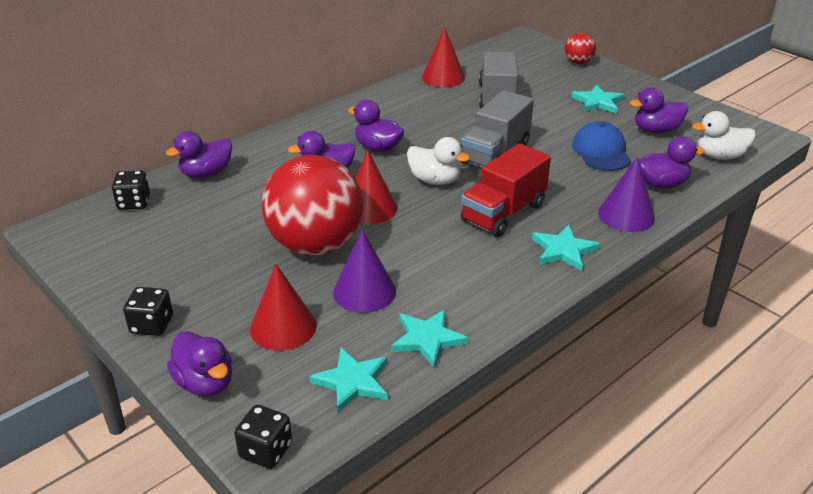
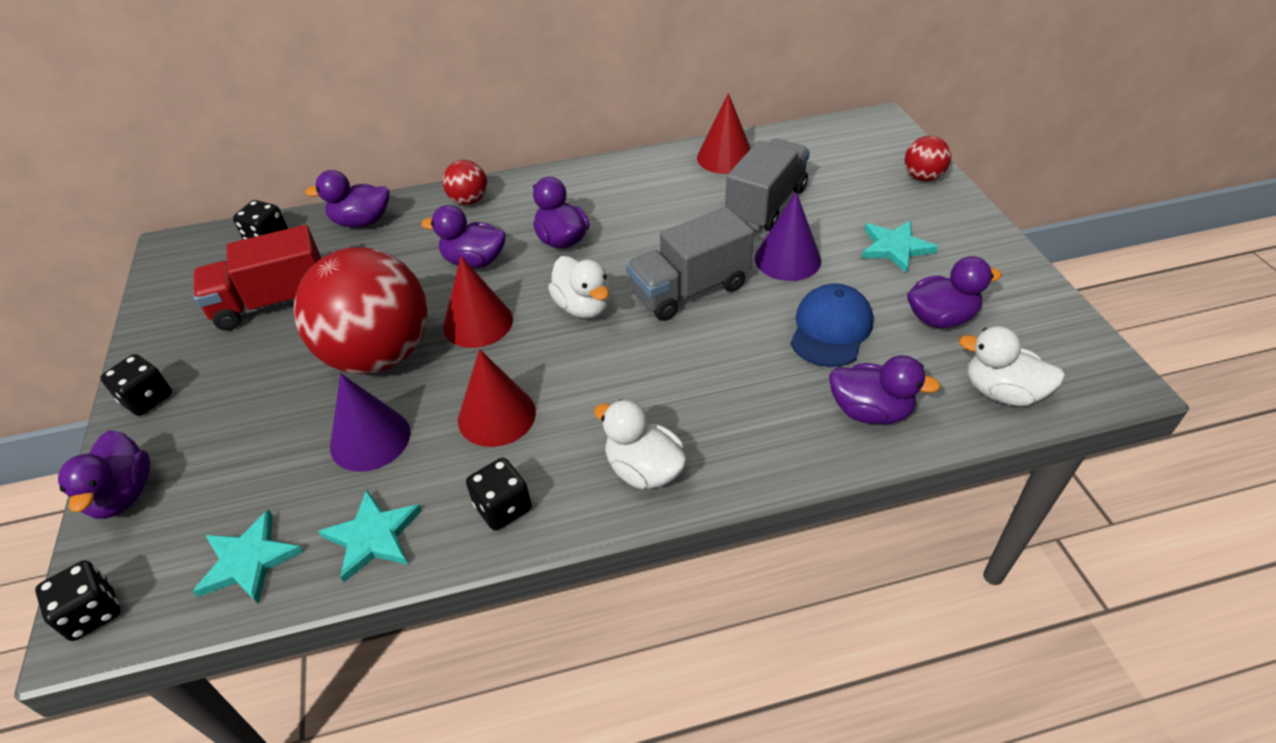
camera: 30 degrees right, 10 degrees up
red cone [250,264,317,351] -> red cone moved to [458,349,536,447]
red truck [461,143,551,237] -> red truck moved to [194,225,322,331]
turquoise star [532,225,600,271] -> white duck [594,399,687,489]
purple cone [598,157,655,232] -> purple cone moved to [755,192,821,281]
purple duck [629,87,688,133] -> purple duck turned 150 degrees clockwise [907,256,1002,328]
none -> red ball [443,160,487,205]
none -> black dice [466,458,532,531]

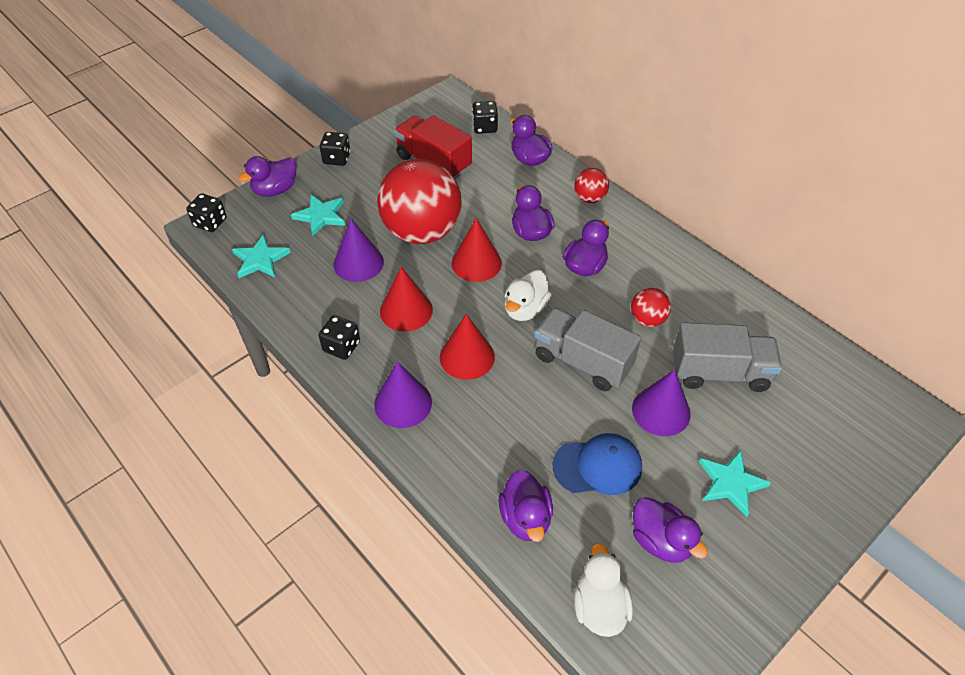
camera: 60 degrees right, 5 degrees up
turquoise star [318,490,422,582] -> turquoise star moved to [291,195,345,236]
white duck [594,399,687,489] -> purple cone [374,362,432,428]
red cone [697,93,751,174] -> red cone moved to [440,314,495,380]
red ball [905,136,951,181] -> red ball moved to [631,288,671,327]

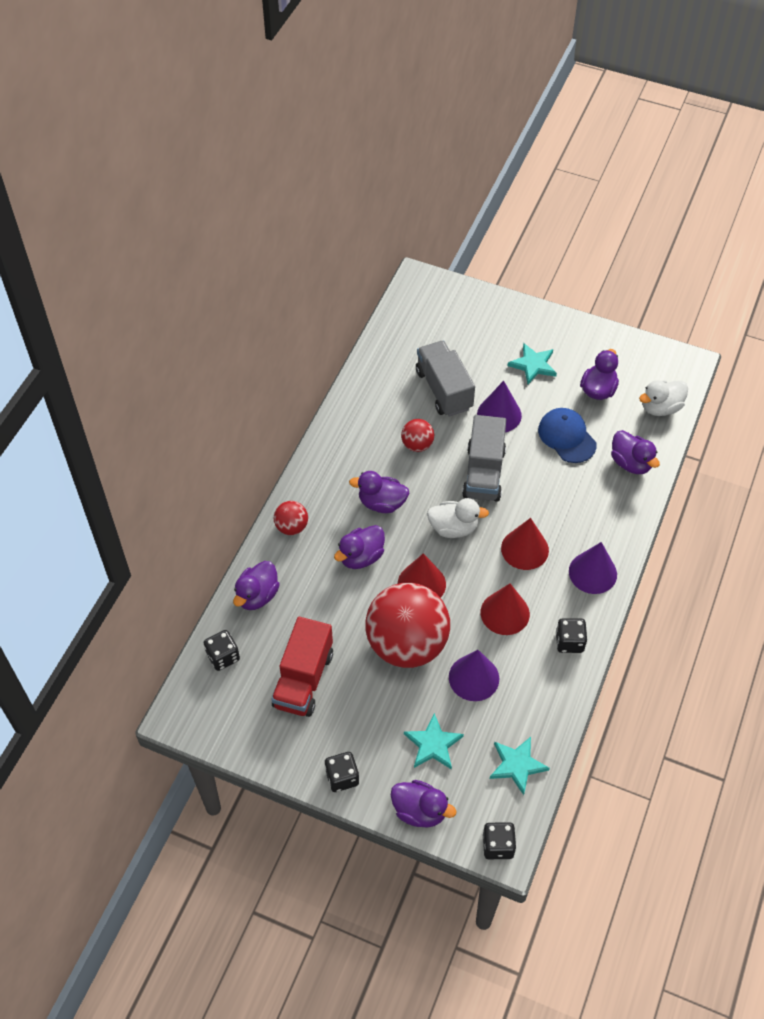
camera: 115 degrees left, 5 degrees up
purple duck [499,470,553,542] -> purple duck turned 90 degrees clockwise [611,430,660,474]

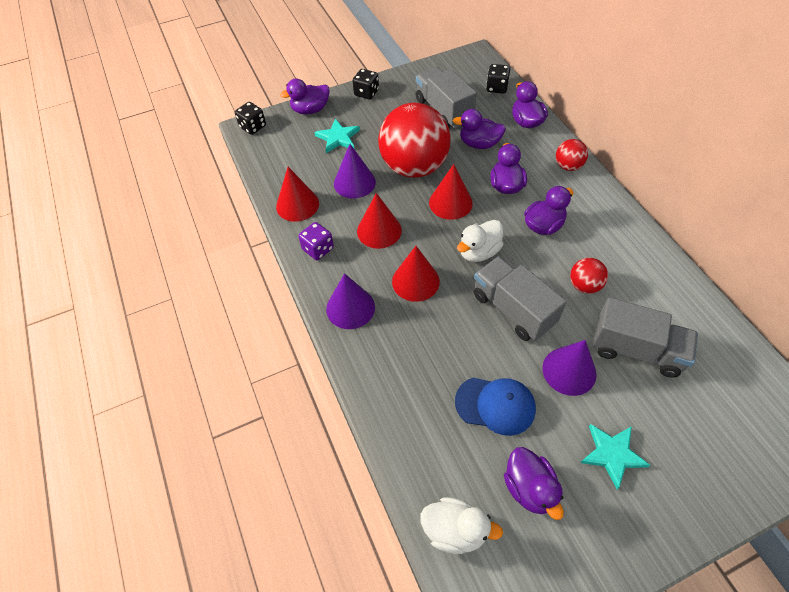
camera: 135 degrees right, 0 degrees up
red truck [271,617,333,717] -> grey truck [416,67,477,128]
turquoise star [490,737,550,795] -> none
black dice [556,618,587,653] -> purple dice [299,222,334,260]
purple duck [611,430,660,474] -> purple duck moved to [453,109,506,149]
white duck [639,380,688,416] -> white duck turned 90 degrees clockwise [420,497,503,554]
none -> red cone [276,167,319,222]

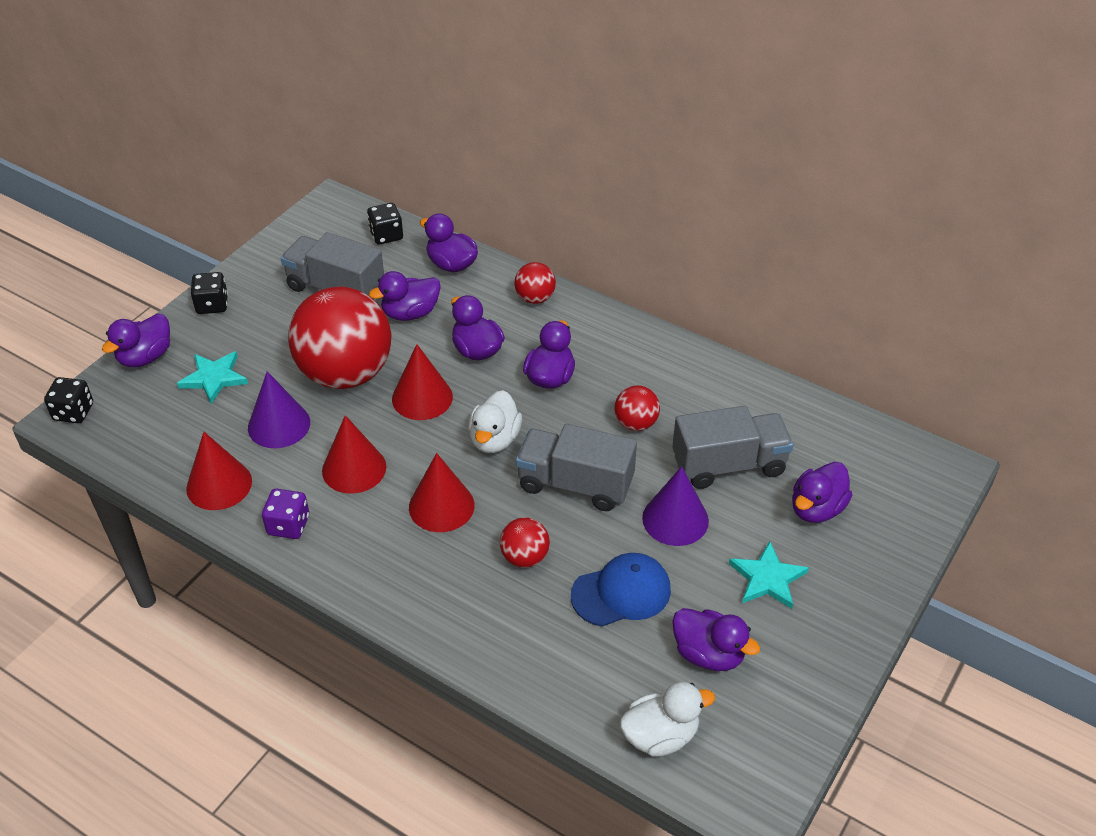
camera: 35 degrees left, 10 degrees down
purple cone [326,273,375,329] -> none
none -> red ball [500,517,550,568]
none -> purple duck [792,462,852,523]

